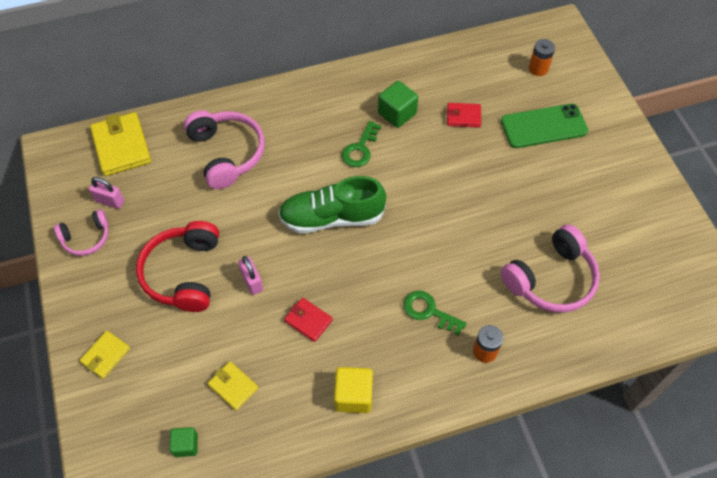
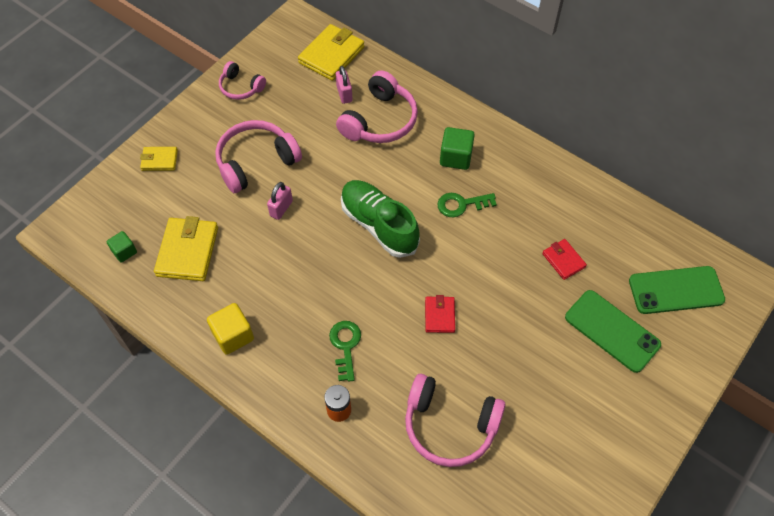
camera: 55 degrees right, 0 degrees up
pink padlock [89,177,124,209] -> pink padlock moved to [336,66,353,104]
red headphones [136,221,219,312] -> pink headphones [215,120,302,193]
yellow wallet [208,361,258,410] -> yellow wallet [154,216,218,281], size x1.79
red wallet [284,298,333,342] -> red wallet moved to [425,295,455,333]
green cube [378,81,418,128] -> green cube moved to [440,127,475,170]
orange battery [529,39,555,76] -> green phone [629,266,725,314]

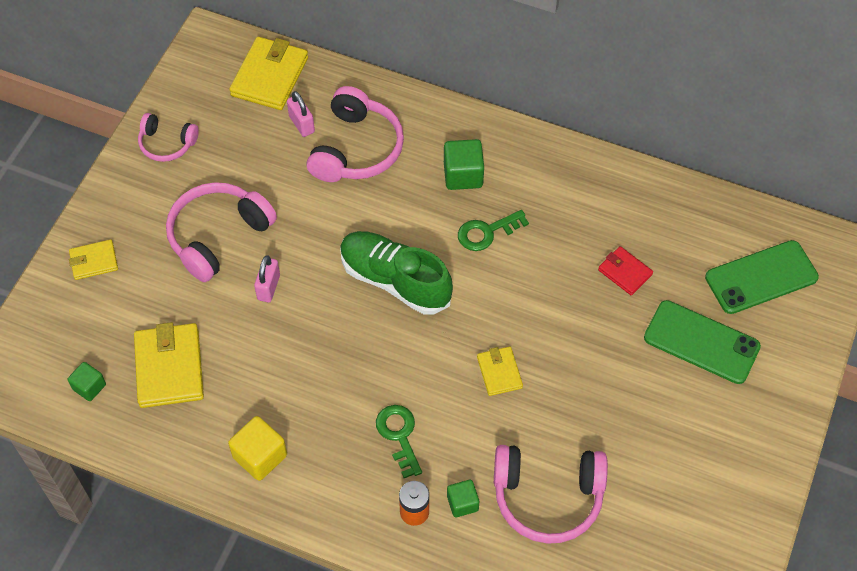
camera: 15 degrees left, 0 degrees up
red wallet [425,295,455,333] -> yellow wallet [477,346,523,396]
none -> green cube [447,480,479,517]

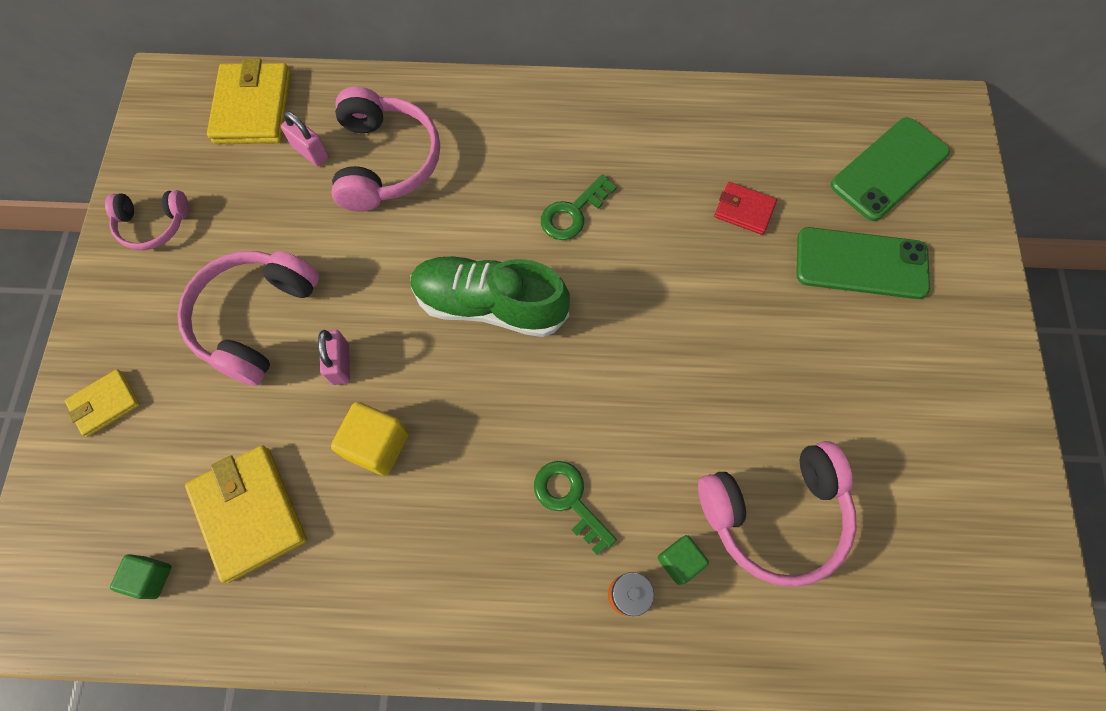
camera: 20 degrees left, 10 degrees up
yellow cube [228,416,287,481] -> yellow cube moved to [331,402,409,476]
green cube [444,139,484,190] -> none
yellow wallet [477,346,523,396] -> none

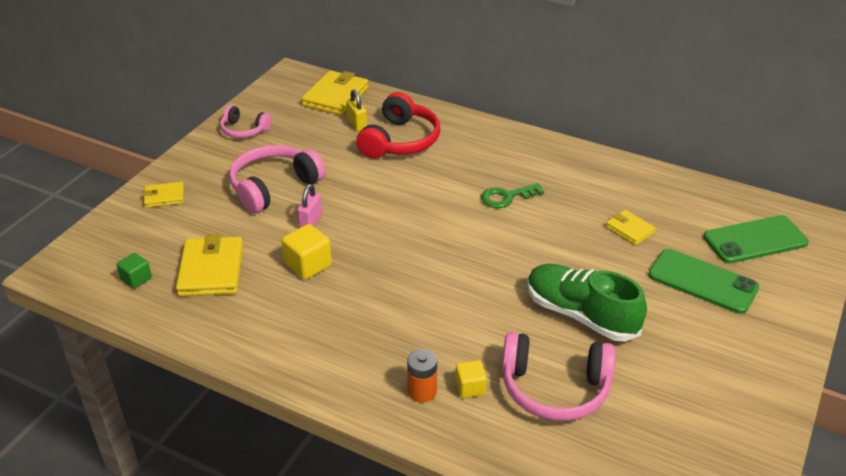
camera: 25 degrees right, 30 degrees down
pink padlock [281,111,329,166] -> yellow padlock [346,89,367,132]
pink headphones [331,86,440,212] -> red headphones [356,92,440,159]
green shoe [411,256,570,337] -> green shoe moved to [527,264,647,341]
green key [534,461,617,555] -> none
green cube [658,535,709,585] -> yellow cube [455,360,487,398]
red wallet [714,182,777,235] -> yellow wallet [605,210,656,245]

